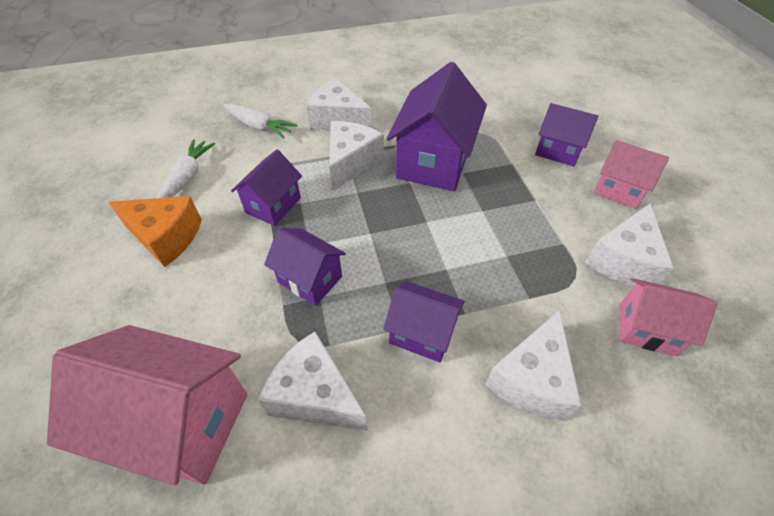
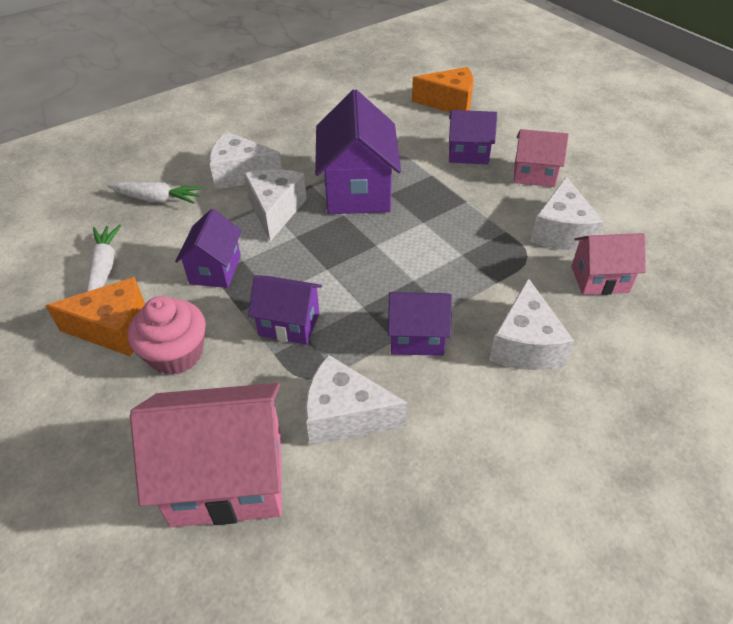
camera: 20 degrees left, 5 degrees down
none -> pink cupcake [128,296,206,375]
none -> orange cheese [412,67,473,113]

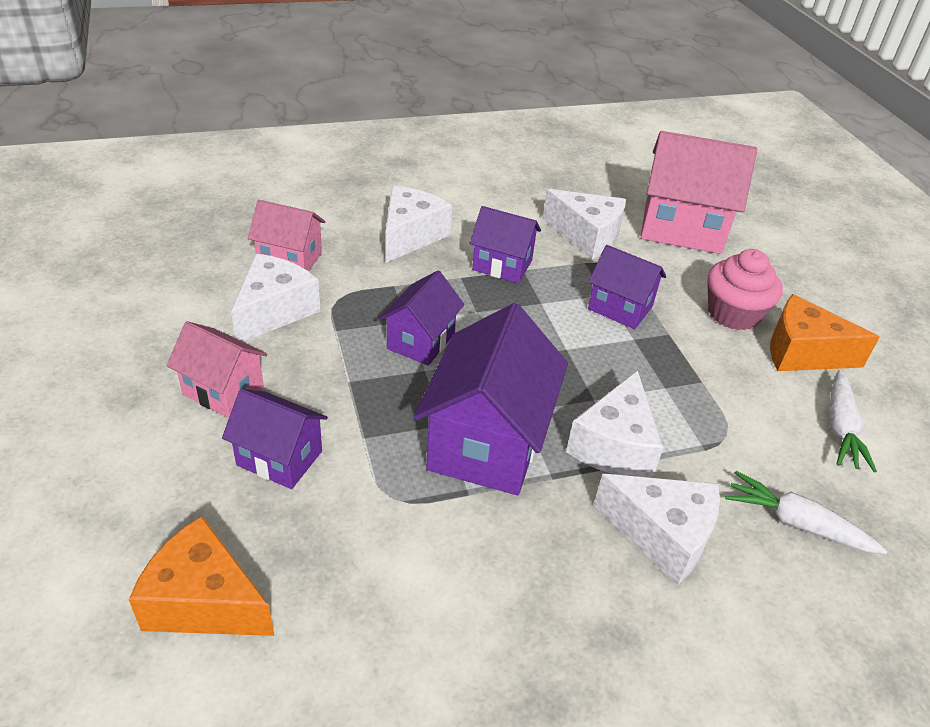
camera: 165 degrees left, 5 degrees down
purple house [175,209,242,288] -> purple house moved to [379,271,464,366]

